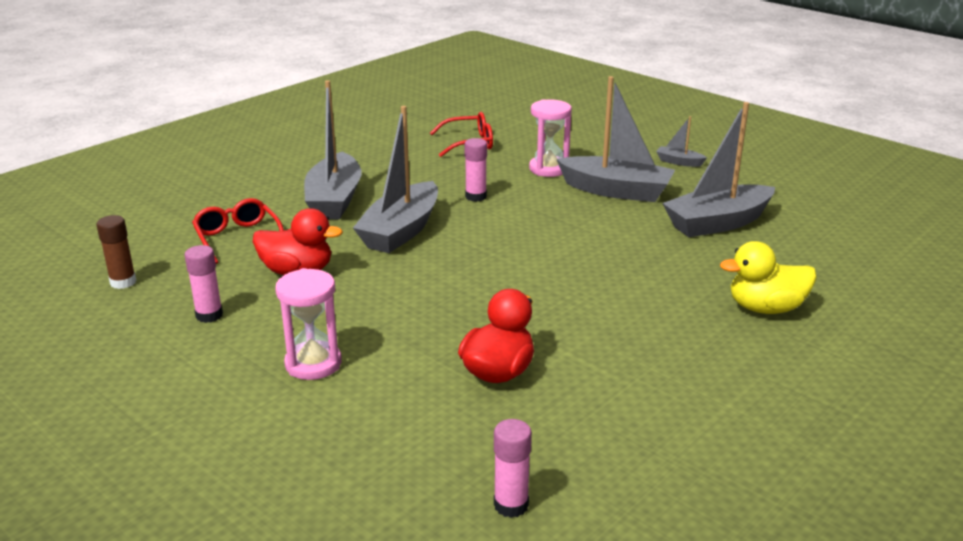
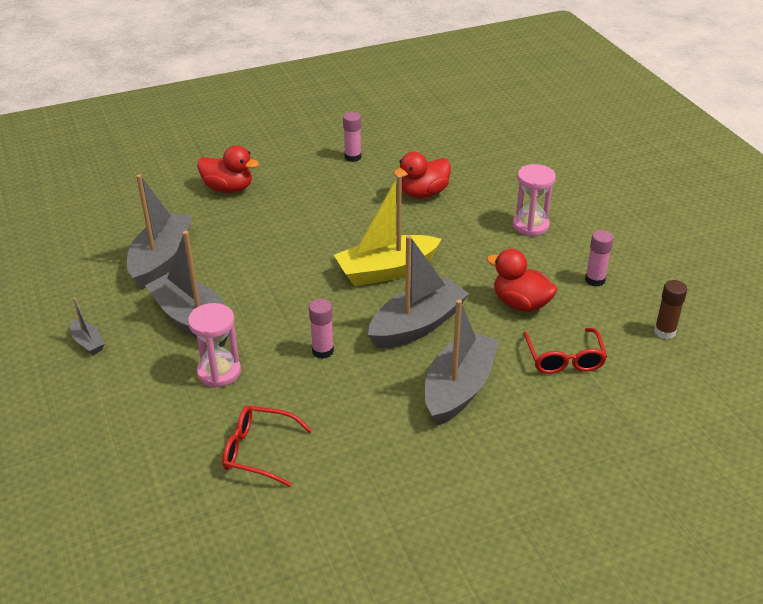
camera: 155 degrees left, 10 degrees up
pink glue stick [494,419,532,518] -> pink glue stick moved to [343,112,361,162]
grey boat [662,102,775,237] -> grey boat turned 75 degrees counterclockwise [127,174,193,290]
yellow duck [720,241,817,314] -> red duck [197,145,259,193]
none -> yellow boat [334,175,442,286]

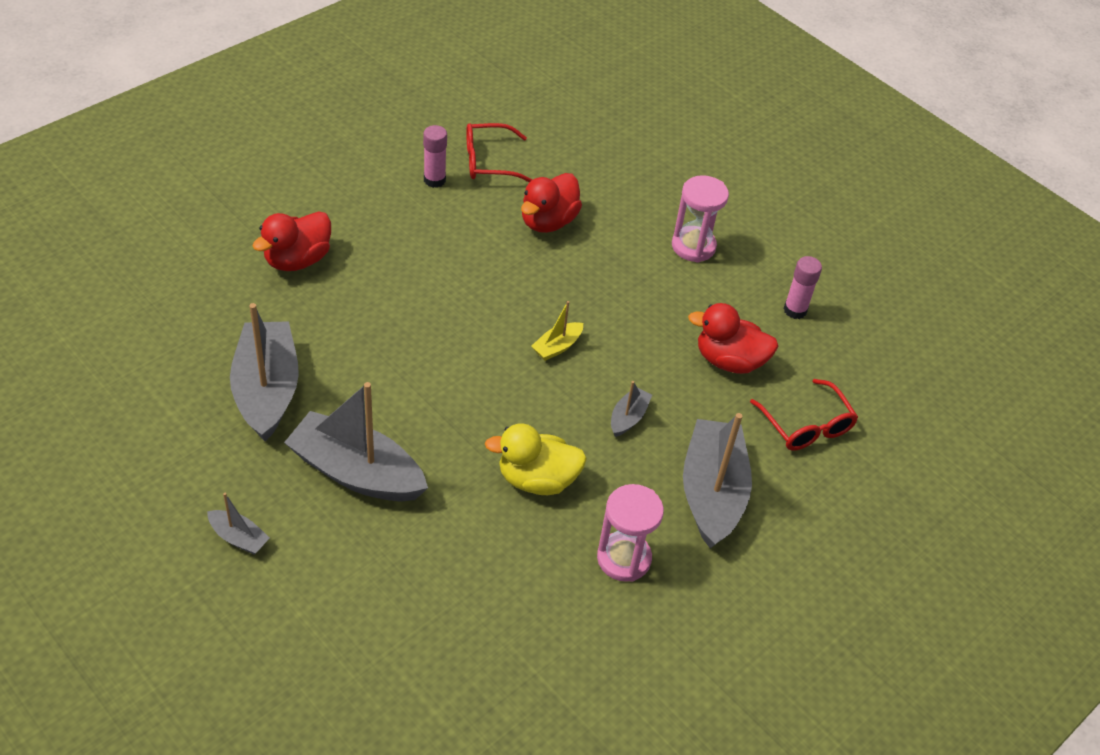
camera: 25 degrees left, 10 degrees up
pink hourglass [188,303,241,388] -> pink hourglass moved to [597,484,664,582]
red duck [197,145,259,193] -> red duck turned 135 degrees clockwise [252,211,331,271]
red glasses [222,405,312,487] -> red glasses moved to [466,123,533,183]
pink glue stick [309,299,334,359] -> yellow duck [485,423,587,495]
yellow boat [334,175,442,286] -> yellow boat [531,301,583,361], size x0.45
grey boat [368,235,469,349] -> grey boat [611,381,652,437], size x0.45
brown glue stick [654,280,687,339] -> none

